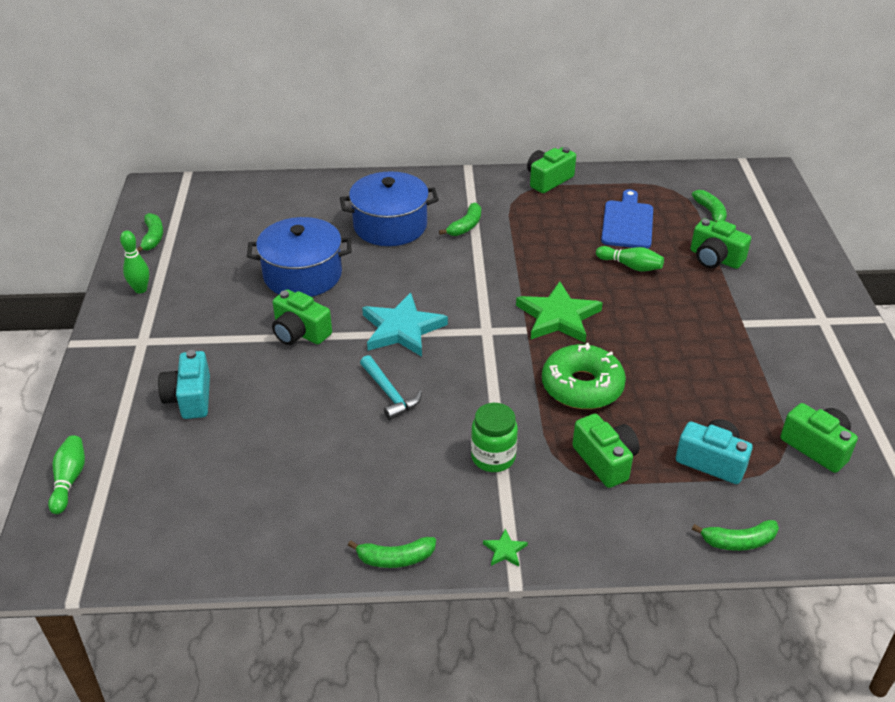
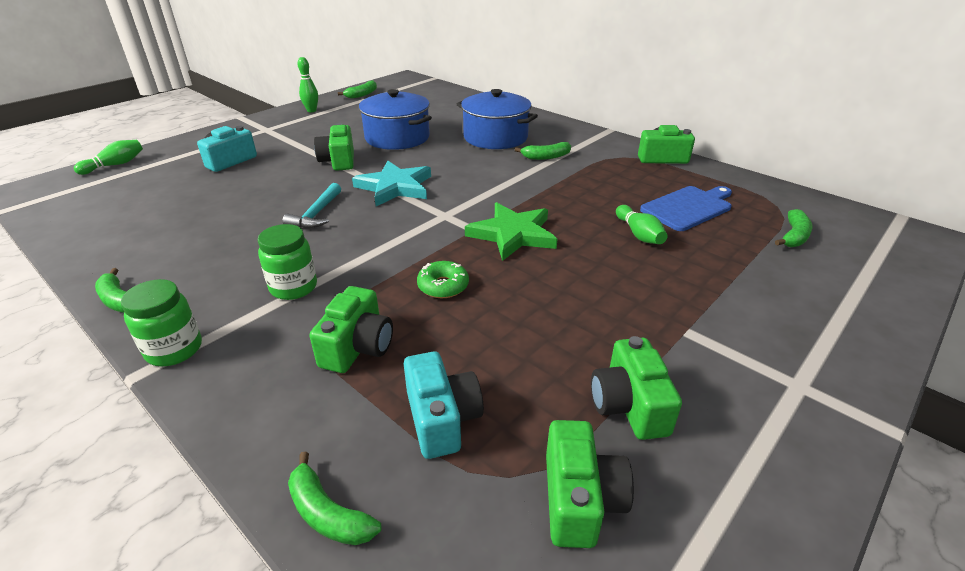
camera: 45 degrees right, 5 degrees down
green star [483,529,528,567] -> green jar [121,279,202,366]
green donut [542,343,626,409] -> green donut [417,261,469,298], size x0.55
green camera [691,219,751,269] -> green camera moved to [591,336,682,440]

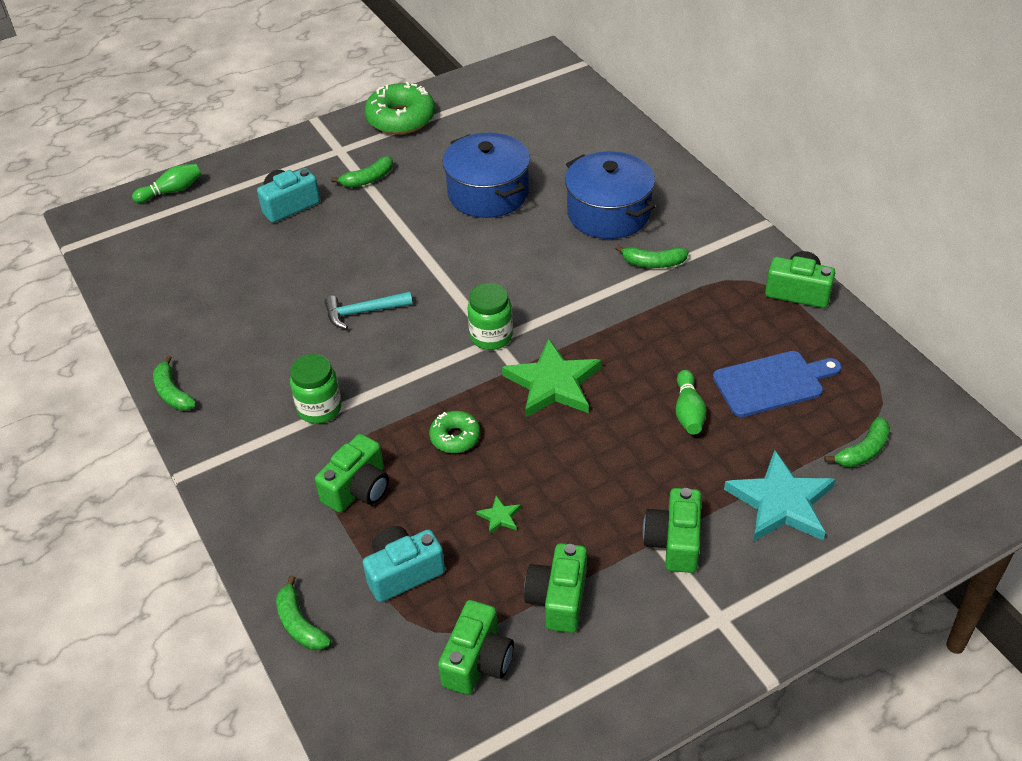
camera: 20 degrees right, 10 degrees up
green jar [121,279,202,366] -> green jar moved to [468,283,513,350]
turquoise hammer [283,183,341,229] -> turquoise hammer turned 45 degrees clockwise [324,292,413,329]
green bowling pin [297,57,318,112] -> green donut [364,82,435,134]
green camera [314,123,354,171] -> green camera moved to [643,488,701,573]
green banana [338,80,377,99] -> green banana moved to [331,156,393,187]
turquoise star [352,161,431,206] -> turquoise star moved to [724,450,836,542]
turquoise camera [404,351,484,459] -> turquoise camera turned 120 degrees counterclockwise [363,526,445,602]
none -> green star [476,496,521,534]

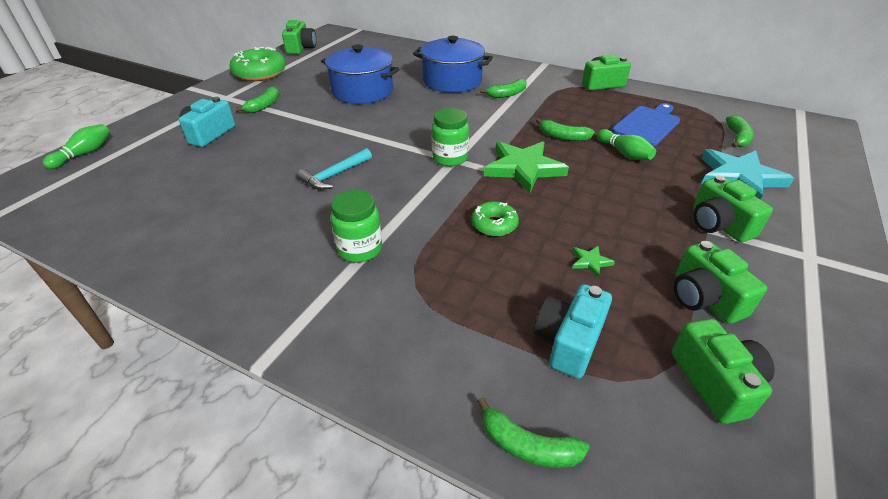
camera: 35 degrees left, 5 degrees down
green banana [153,355,197,411] -> green banana moved to [536,118,595,141]
green camera [315,434,389,513] -> green camera moved to [282,20,316,54]

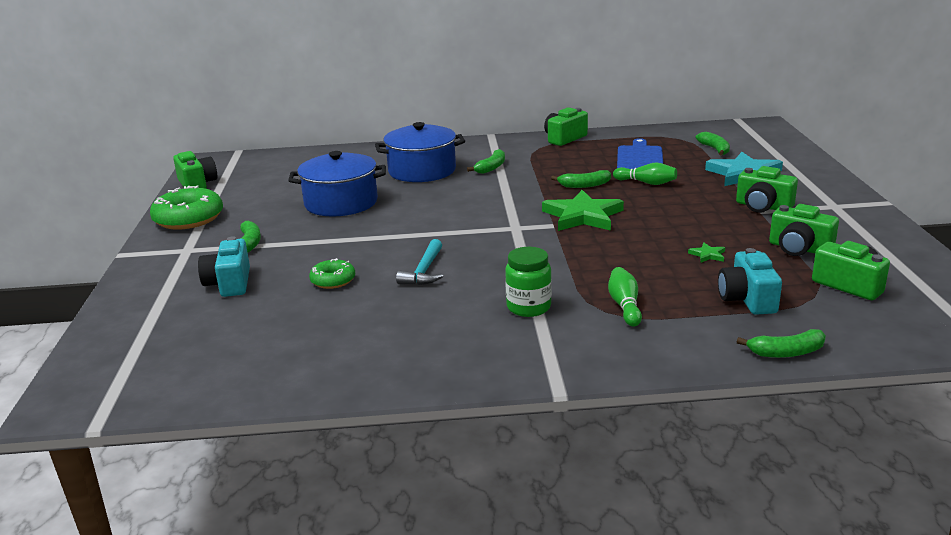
camera: 30 degrees left, 15 degrees down
green bowling pin [43,124,110,169] -> green bowling pin moved to [608,267,642,327]
green jar [432,108,469,166] -> none
green donut [471,201,519,236] -> green donut moved to [309,258,355,289]

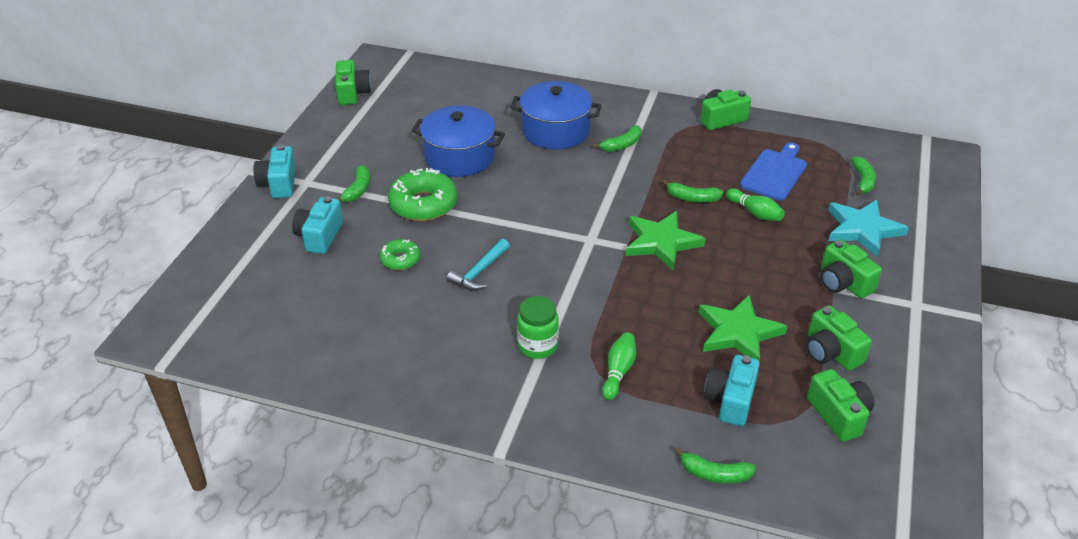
camera: 20 degrees right, 15 degrees up
green donut [150,185,223,230] -> green donut moved to [388,168,458,221]
green star [688,243,725,263] -> green star [698,295,787,362], size x2.44
none -> turquoise camera [253,145,296,198]

